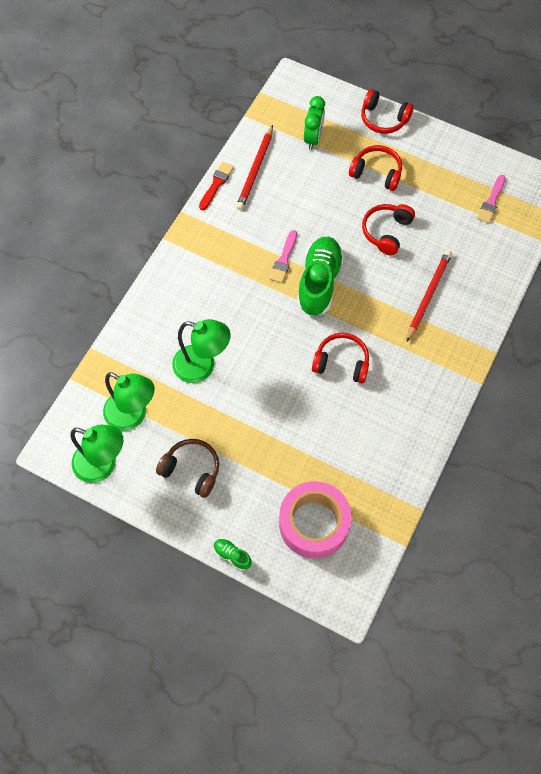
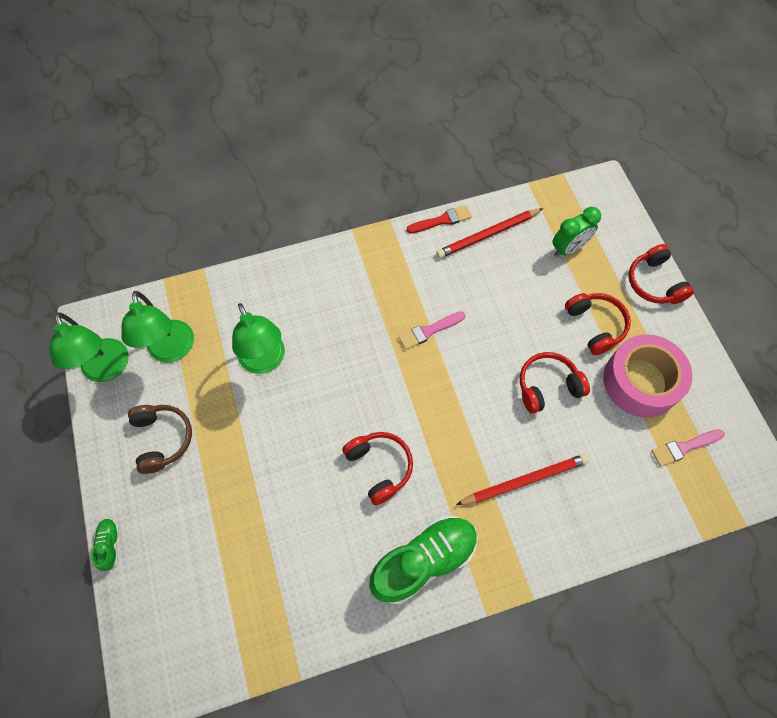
camera: 45 degrees right, 0 degrees up
pink tape [279,481,352,559] -> pink tape moved to [603,335,692,417]
green shoe [297,237,344,316] -> green shoe moved to [369,515,478,604]

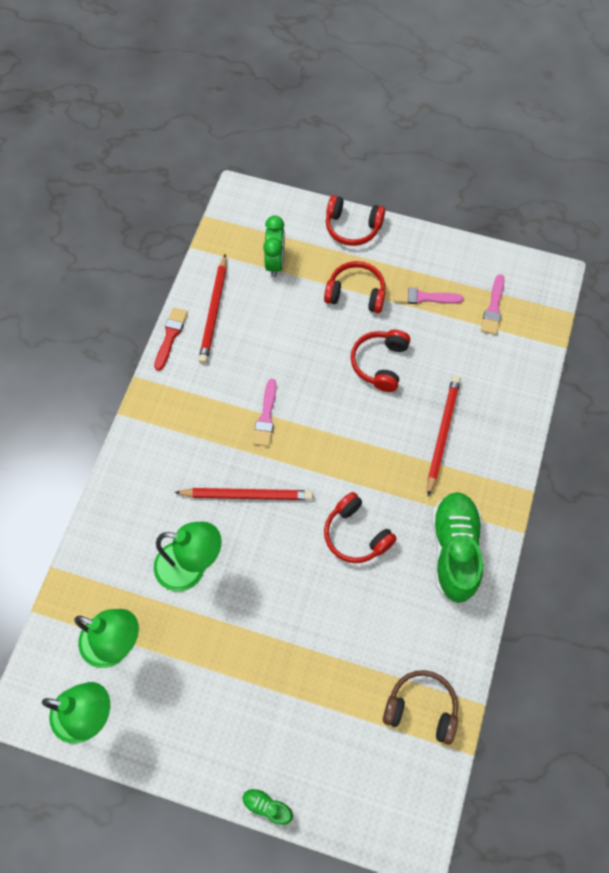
camera: 55 degrees left, 0 degrees up
brown headphones [128,405,192,474] -> brown headphones moved to [383,670,458,745]
red headphones [342,432,413,505] -> red headphones turned 135 degrees counterclockwise [324,492,397,563]
pink tape [603,335,692,417] -> pink brush [394,287,463,304]
none -> red pencil [174,488,313,500]

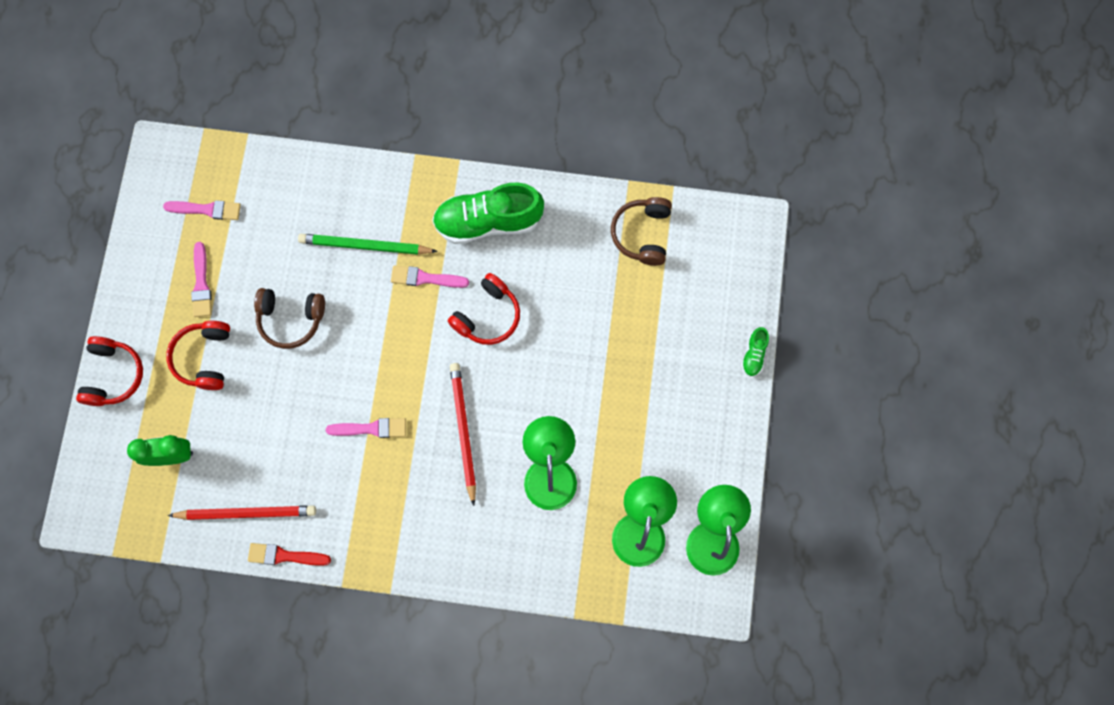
camera: 100 degrees left, 10 degrees up
red headphones [351,330,410,392] -> brown headphones [254,288,325,349]
red pencil [427,376,461,496] -> green pencil [298,234,438,255]
none -> pink brush [391,265,469,288]

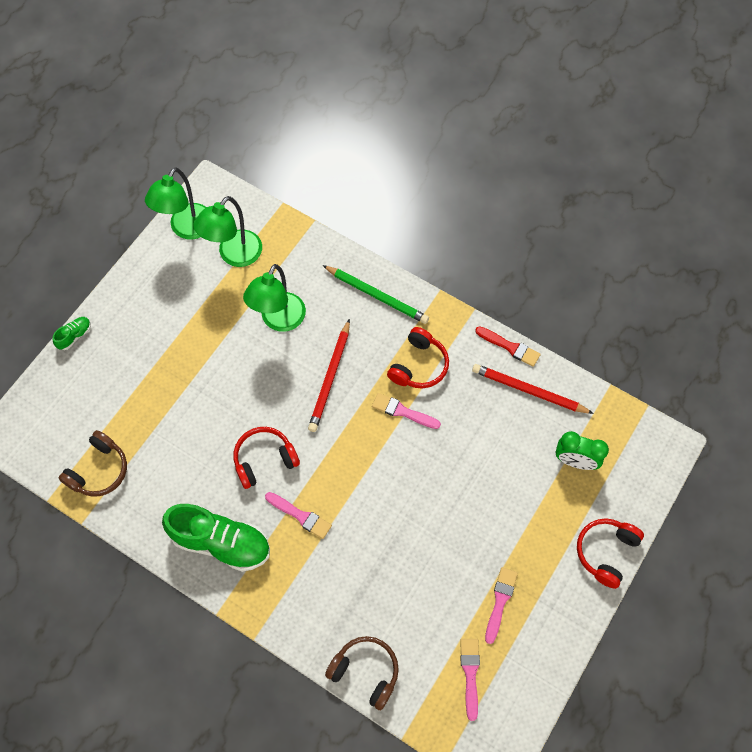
camera: 155 degrees left, 10 degrees down
pink brush [163,200,241,220] -> pink brush turned 60 degrees clockwise [460,639,480,721]
red headphones [166,321,230,390] -> red headphones moved to [387,327,449,389]
brown headphones [254,288,325,349] -> brown headphones moved to [325,636,399,710]
green pencil [298,234,438,255] -> green pencil moved to [322,265,429,324]

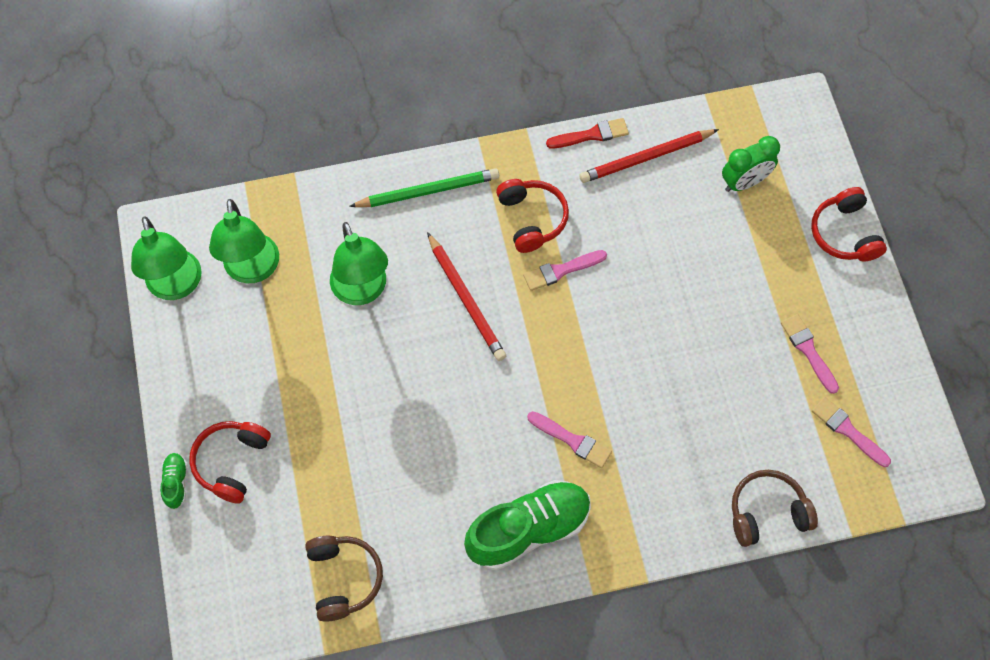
camera: 45 degrees left, 0 degrees up
red headphones [234,427,300,489] -> red headphones moved to [189,421,271,503]
pink brush [265,492,332,539] -> pink brush turned 45 degrees clockwise [527,411,612,468]

